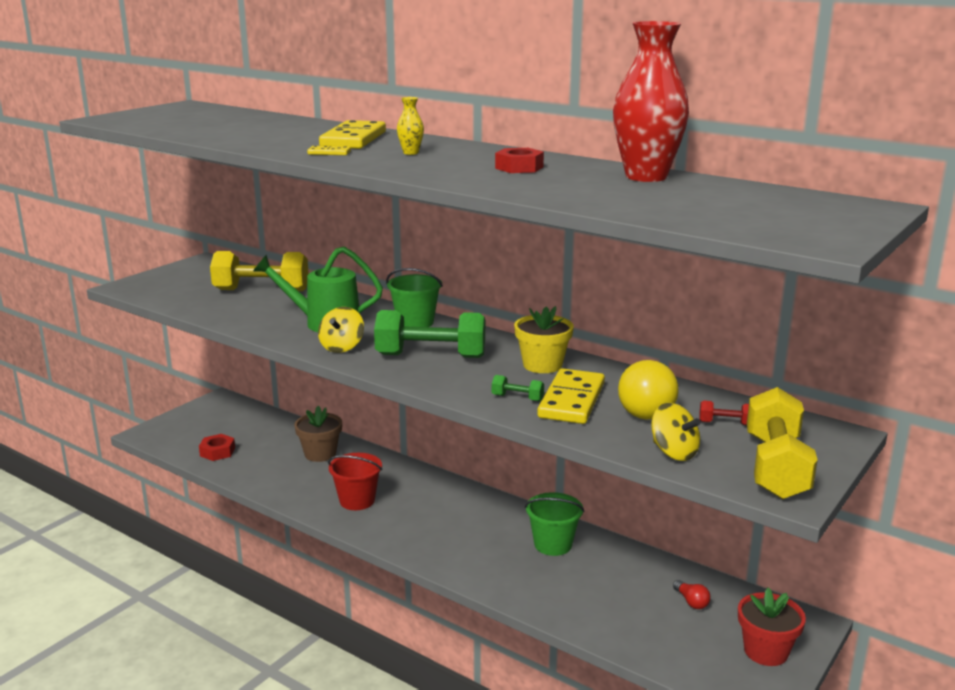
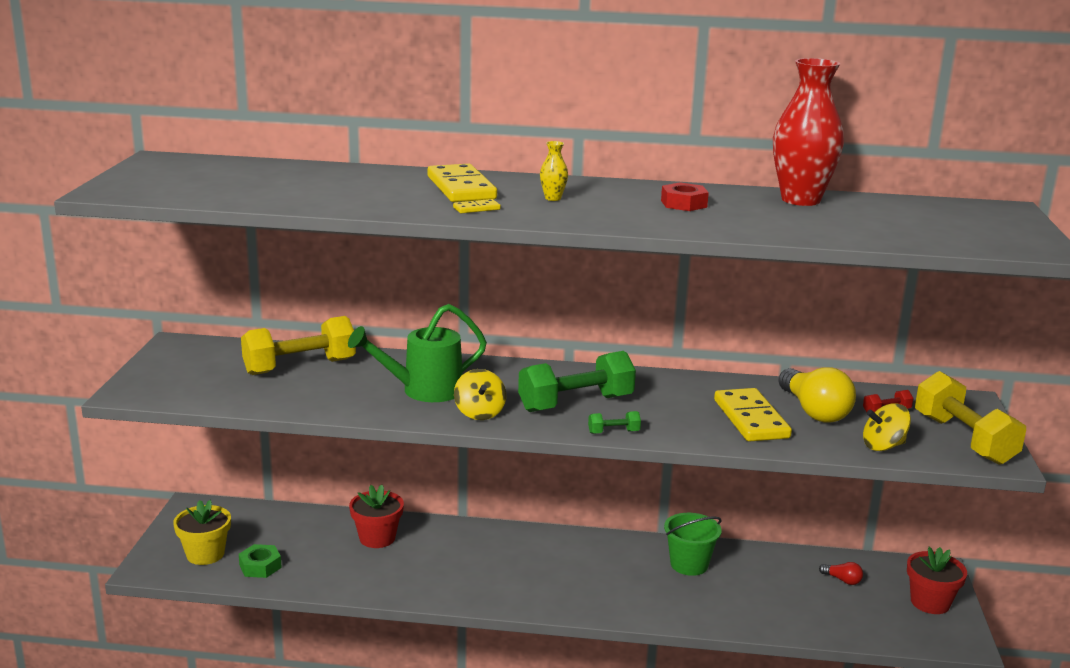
camera: 30 degrees left, 0 degrees up
red nut [199,434,235,461] -> green nut [239,544,282,578]
brown flower pot [294,406,342,462] -> red flower pot [349,485,404,548]
red bucket [328,453,382,510] -> none
green bucket [386,268,443,327] -> none
green dumbbell [492,375,544,402] -> green dumbbell moved to [588,411,641,434]
yellow flower pot [514,306,574,373] -> yellow flower pot moved to [173,500,231,565]
yellow spinning top [651,403,701,461] -> yellow spinning top turned 150 degrees clockwise [863,404,911,451]

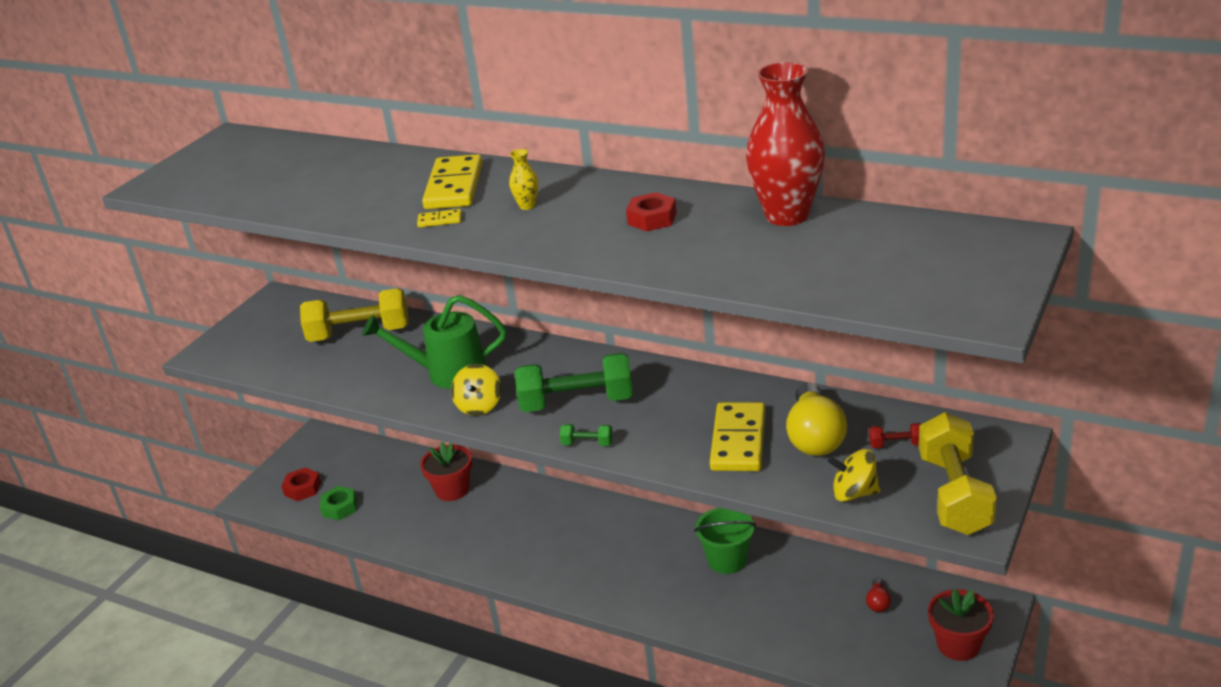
camera: 25 degrees right, 10 degrees up
yellow flower pot [173,500,231,565] -> red nut [281,467,321,501]
red light bulb [819,562,863,585] -> red light bulb turned 45 degrees clockwise [866,577,891,612]

